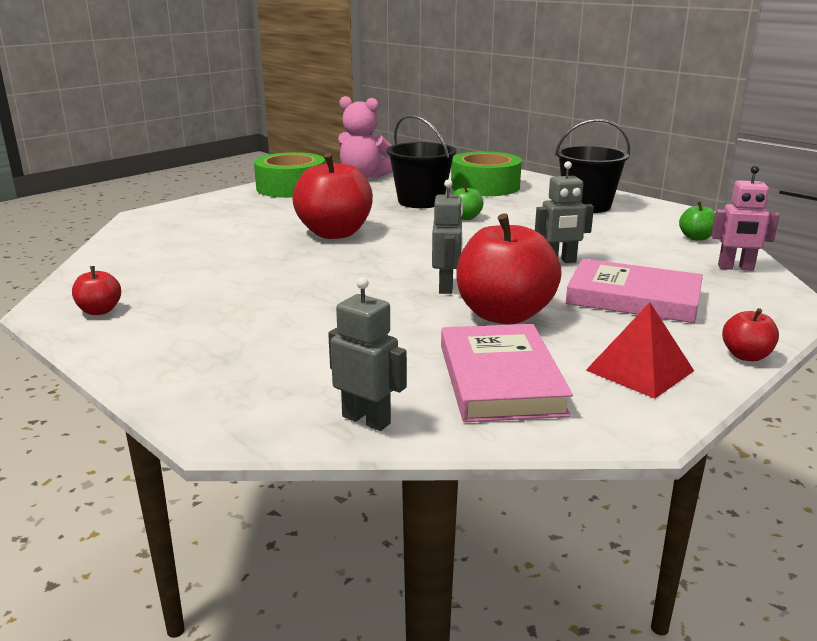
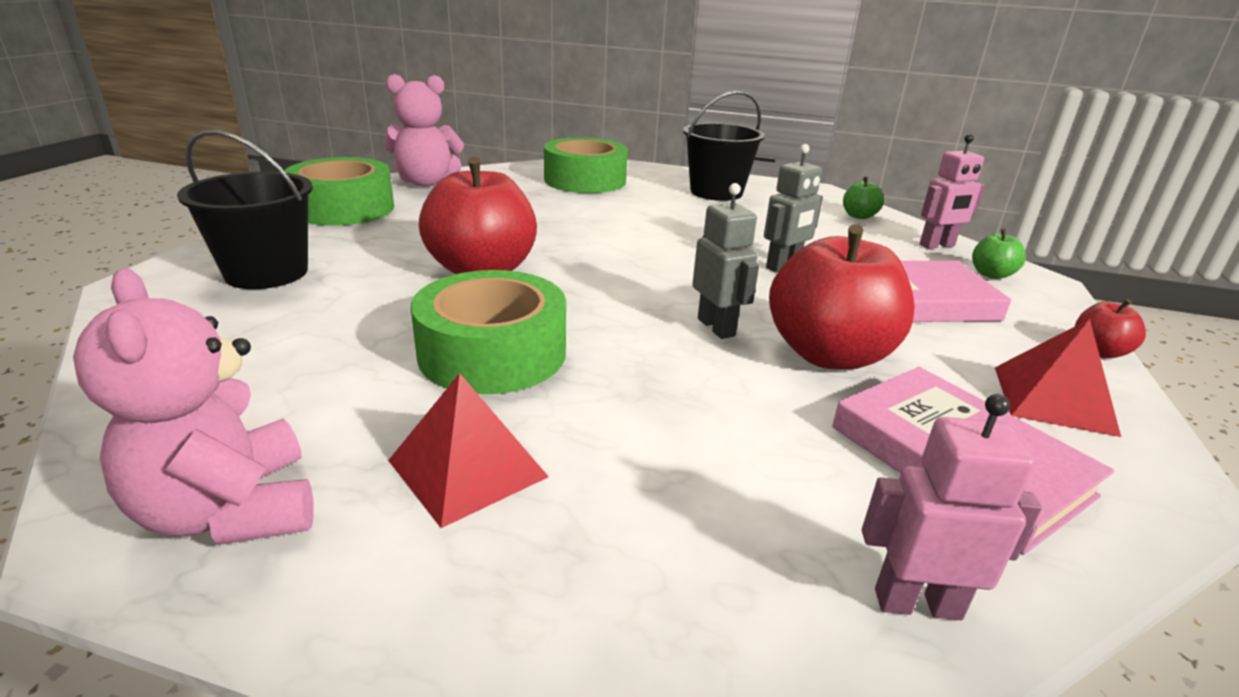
camera: 30 degrees left, 5 degrees up
red apple [72,266,121,315] -> pink teddy bear [73,269,314,545]
grey robot [328,277,407,431] -> pink robot [862,394,1042,620]
black bucket [386,115,457,208] -> black bucket moved to [177,130,313,289]
green apple [452,183,484,220] -> green apple moved to [972,228,1026,279]
none -> red pyramid [388,373,549,528]
none -> green tape [411,270,566,394]

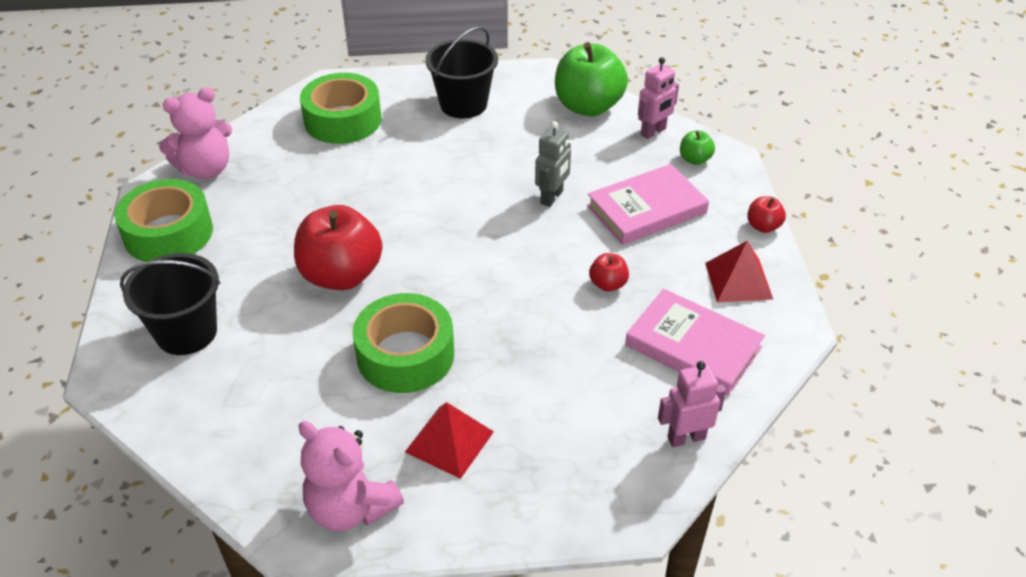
camera: 20 degrees left, 15 degrees up
grey robot [692,183,759,339] -> none
red apple [769,225,915,369] -> red apple [589,253,629,292], size x0.45
green apple [843,177,884,219] -> green apple [555,42,628,116], size x2.20

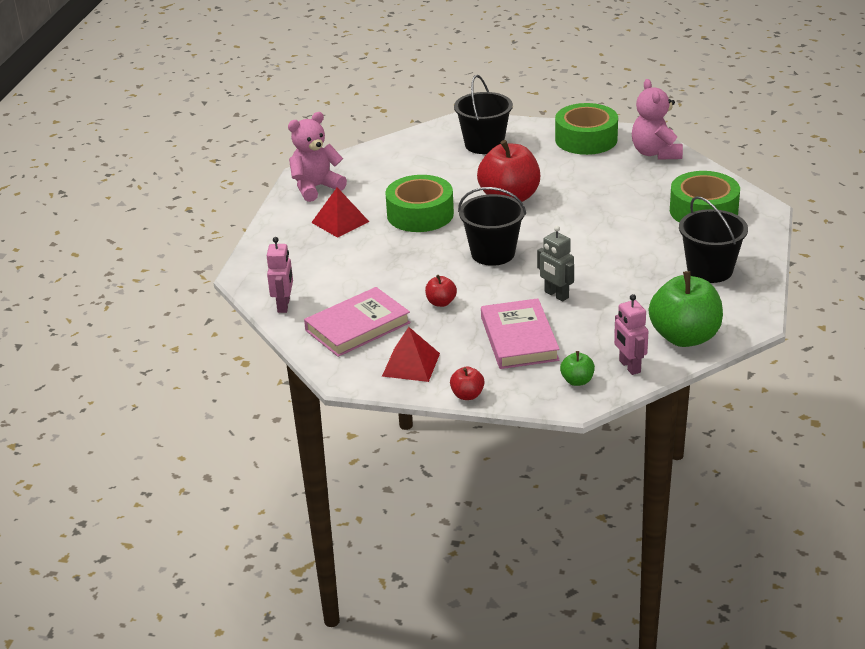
camera: 110 degrees right, 10 degrees down
none -> black bucket [458,187,526,266]

